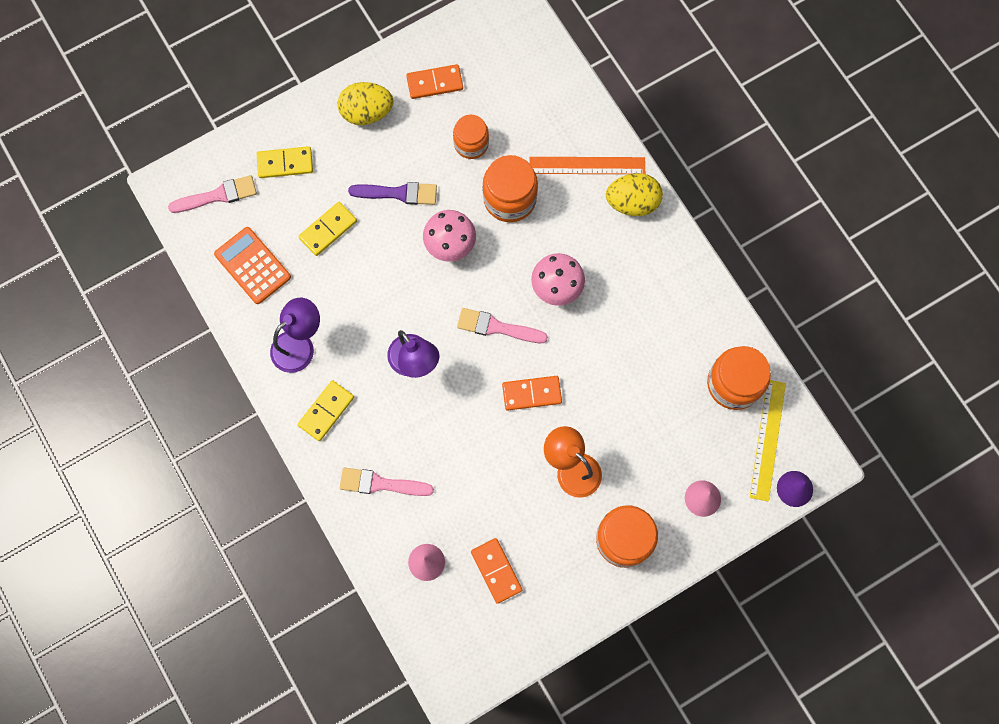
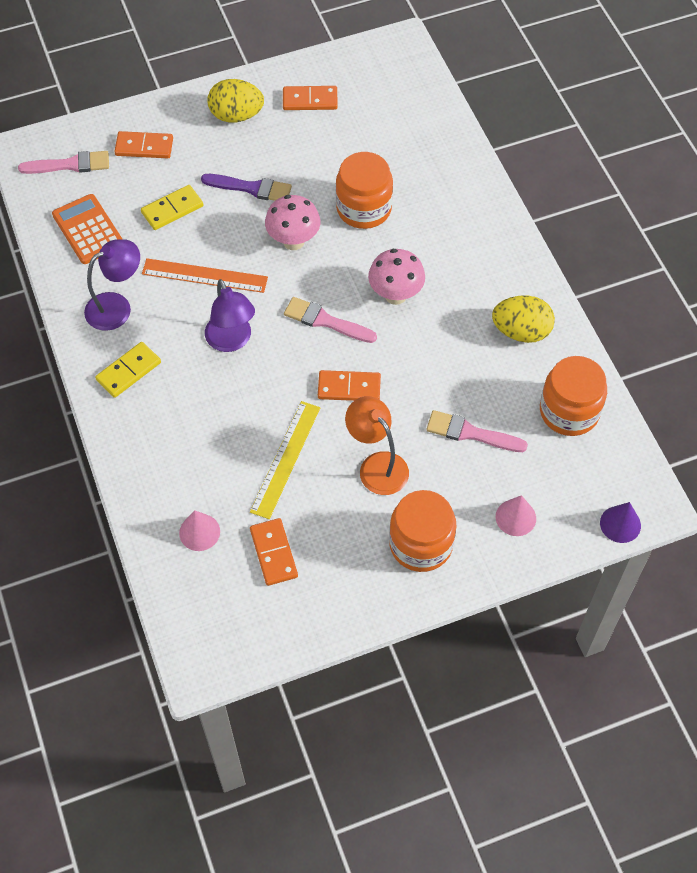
camera: 10 degrees right, 15 degrees down
yellow domino [257,146,313,178] -> orange domino [114,131,173,158]
pink brush [340,468,434,496] -> pink brush moved to [426,410,528,452]
orange jar [453,115,489,159] -> none
orange ruler [529,157,645,174] -> orange ruler moved to [142,258,268,293]
yellow egg [606,173,663,216] -> yellow egg moved to [492,295,555,343]
yellow ruler [750,380,786,501] -> yellow ruler moved to [250,401,320,519]

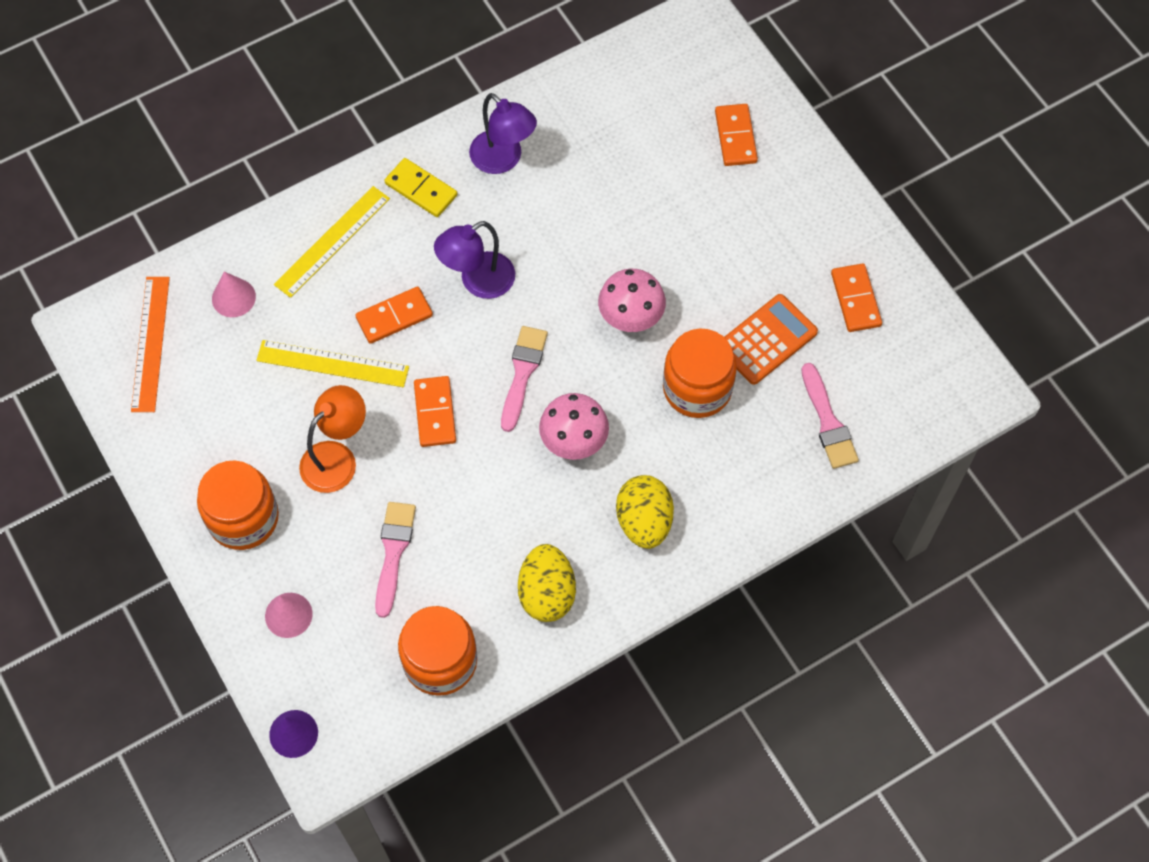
camera: 80 degrees right, 5 degrees up
pink brush [18,151,109,174] -> pink brush moved to [801,363,859,469]
orange calculator [52,194,123,264] -> orange calculator moved to [724,294,818,385]
yellow domino [141,185,203,230] -> none
orange ruler [142,258,268,293] -> orange ruler moved to [131,277,170,412]
purple brush [201,174,292,201] -> none
yellow egg [207,79,264,123] -> yellow egg moved to [616,475,674,549]
orange domino [250,518,298,586] -> orange domino moved to [355,287,433,344]
none -> yellow ruler [274,186,390,298]

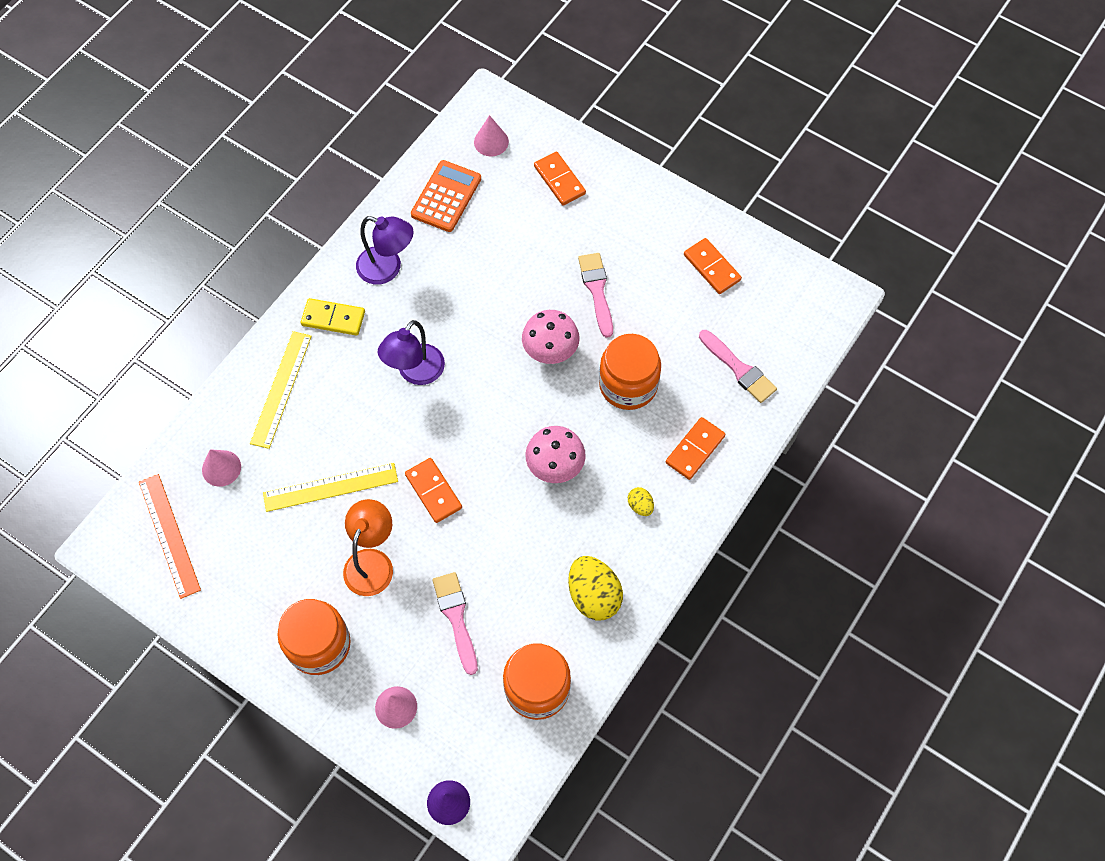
camera: 25 degrees left, 0 degrees up
orange domino [355,287,433,344] -> orange domino moved to [666,417,726,480]
pink brush [501,326,548,432] -> pink brush moved to [578,253,613,338]
yellow egg [616,475,674,549] -> yellow egg [628,487,654,516], size x0.49
orange calculator [724,294,818,385] -> orange calculator moved to [411,160,481,232]
none -> pink cone [474,115,509,156]

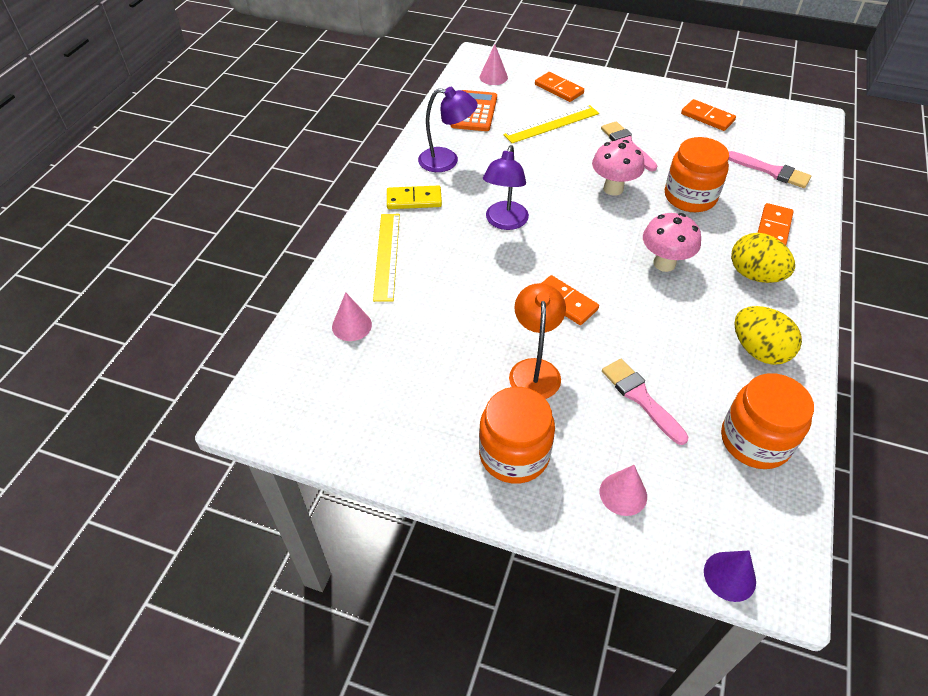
camera: 15 degrees left, 15 degrees down
orange ruler [139,474,201,599] -> none
yellow ruler [263,463,398,512] -> yellow ruler moved to [504,105,599,143]
yellow egg [628,487,654,516] -> yellow egg [731,233,795,283], size x2.04

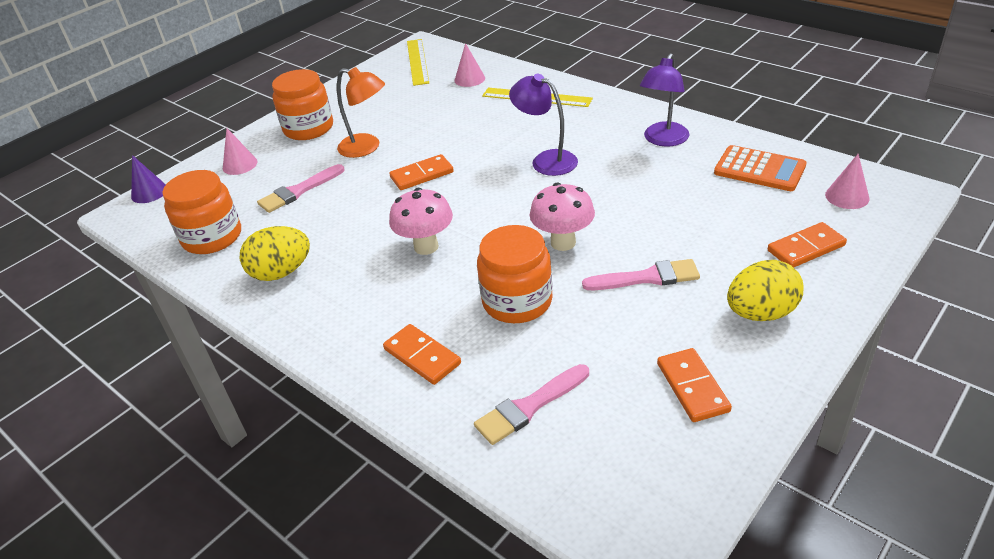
camera: 115 degrees right, 10 degrees down
yellow domino [387,185,442,209] -> none
yellow ruler [504,105,599,143] -> yellow ruler moved to [407,39,429,86]
pink brush [602,359,689,445] -> pink brush turned 150 degrees clockwise [257,164,345,213]
orange domino [681,99,736,131] -> orange domino turned 75 degrees counterclockwise [657,348,732,422]
yellow egg [731,233,795,283] -> yellow egg moved to [727,260,804,321]

